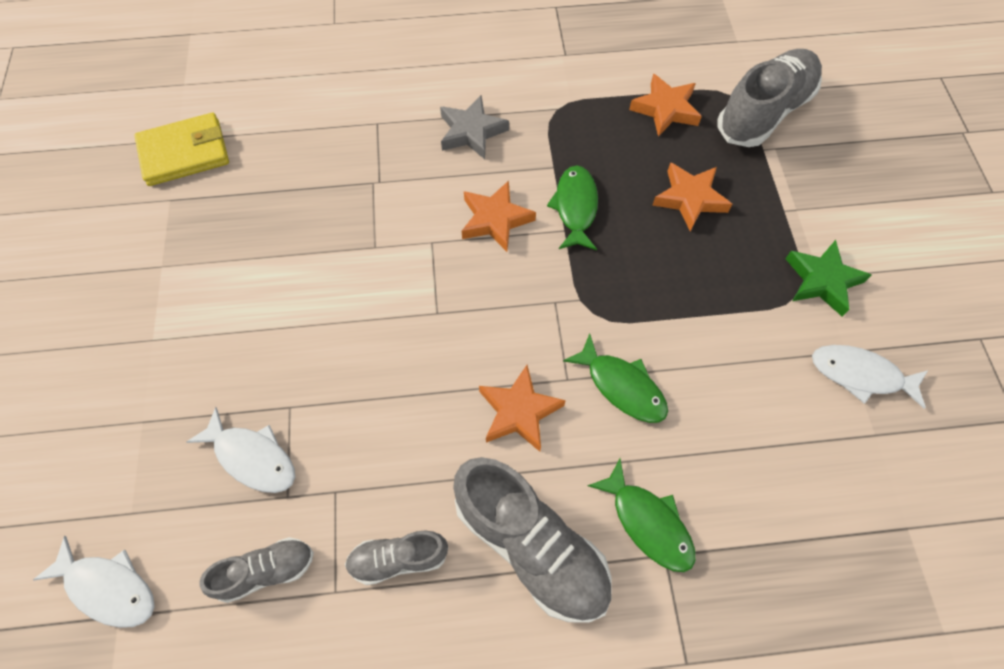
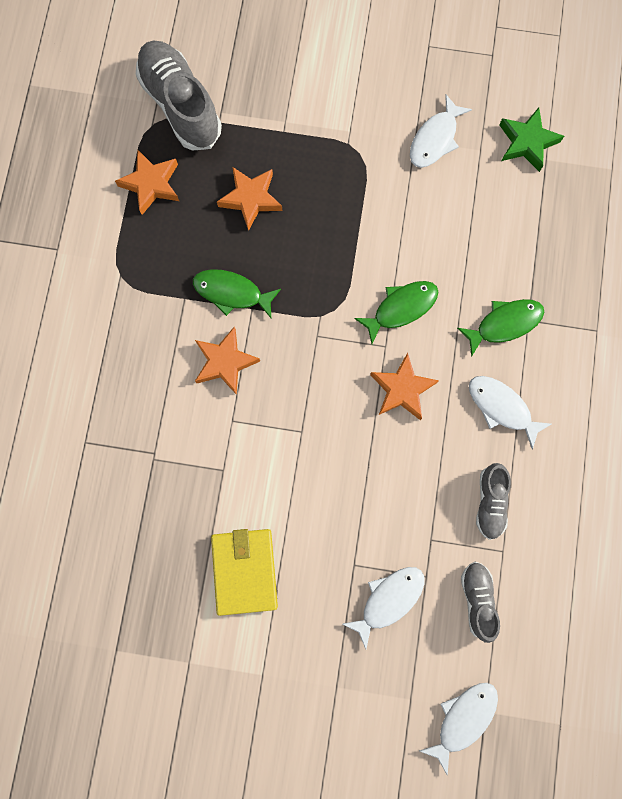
camera: 75 degrees left, 15 degrees up
yellow wallet [134,113,229,186] -> yellow wallet moved to [211,529,278,616]
grey star [440,95,509,159] -> none
grey shoe [453,457,611,623] -> white fish [469,376,551,450]
green star [785,240,871,317] -> green star moved to [499,108,564,172]

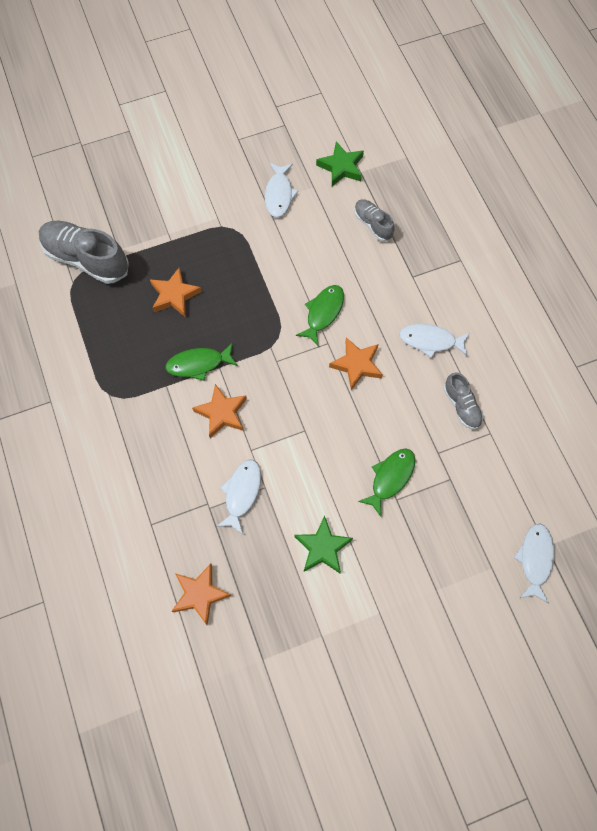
camera: 30 degrees left, 10 degrees down
orange star [115,150,179,215] -> orange star moved to [172,564,231,625]
yellow wallet [211,529,278,616] -> green star [294,516,353,573]
white fish [343,567,424,649] -> white fish moved to [216,460,261,534]
green fish [457,299,544,357] -> green fish moved to [358,449,415,517]
grey shoe [461,562,500,643] -> grey shoe moved to [354,199,395,241]

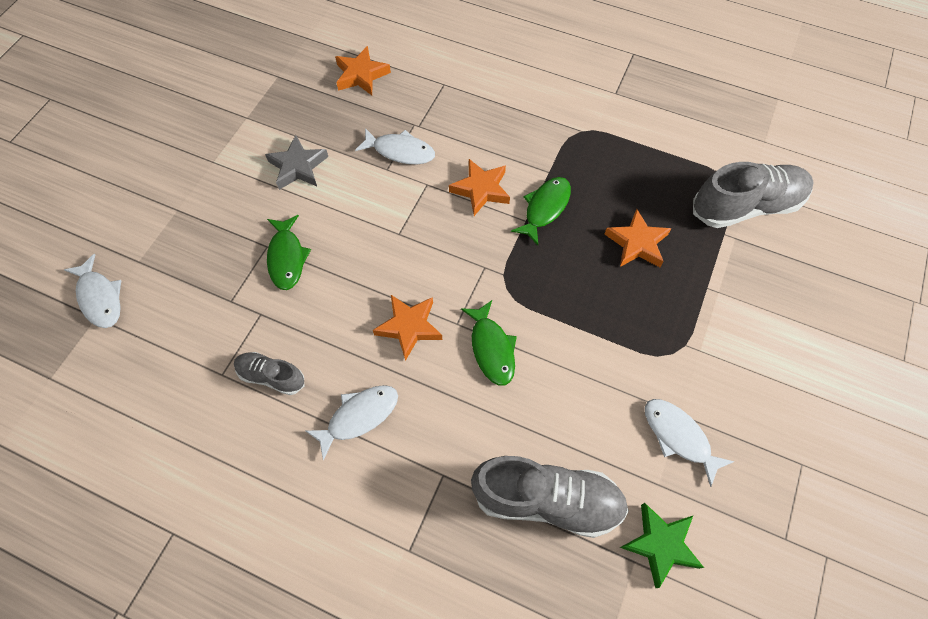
camera: 135 degrees right, 5 degrees down
white fish [216,460,261,534] -> white fish turned 45 degrees counterclockwise [355,128,435,164]
green star [294,516,353,573] -> grey star [265,135,328,190]
grey shoe [354,199,395,241] -> grey shoe [471,456,629,538], size x1.86

